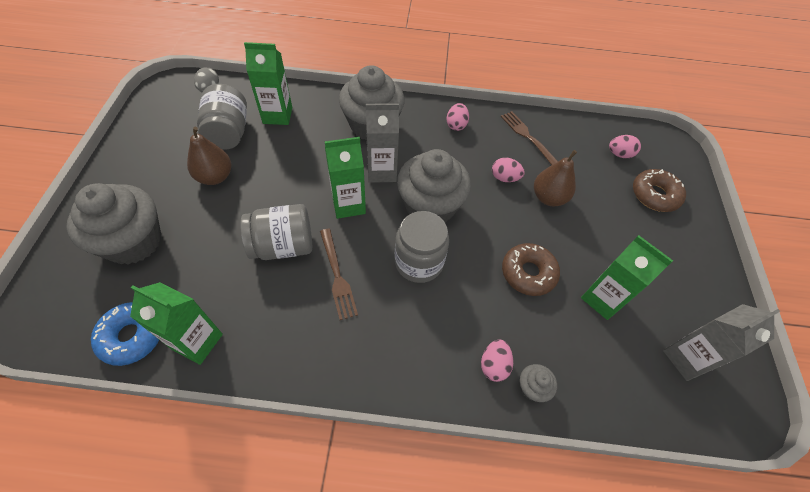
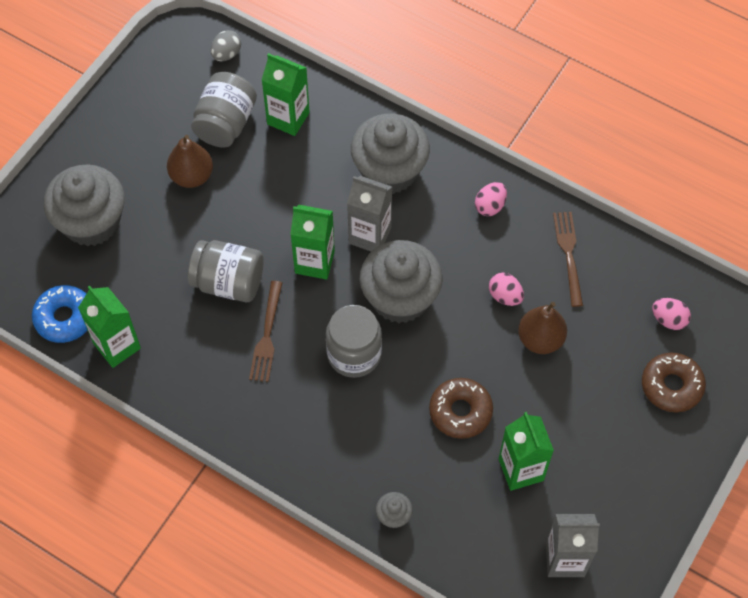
camera: 30 degrees right, 5 degrees up
pink egg [481,339,513,382] -> none

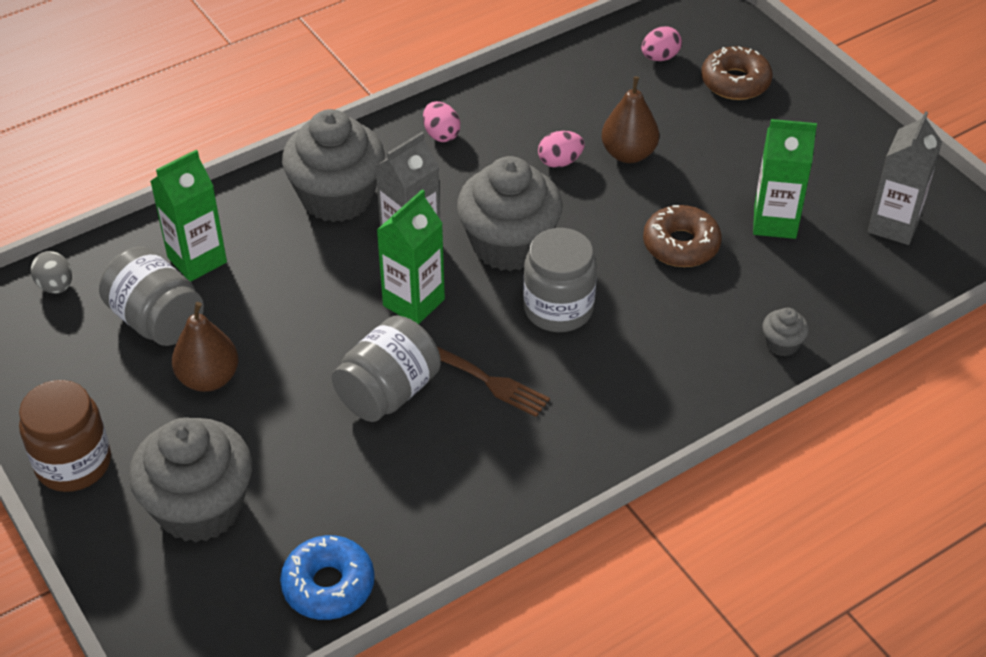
camera: 65 degrees left, 15 degrees down
green carton [78,285,141,368] -> none
brown fork [553,212,583,307] -> none
none -> brown jar [19,380,111,492]

